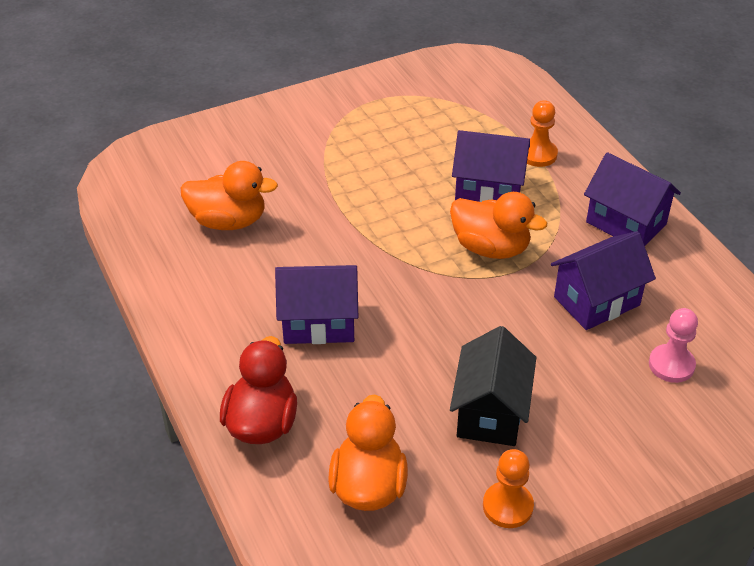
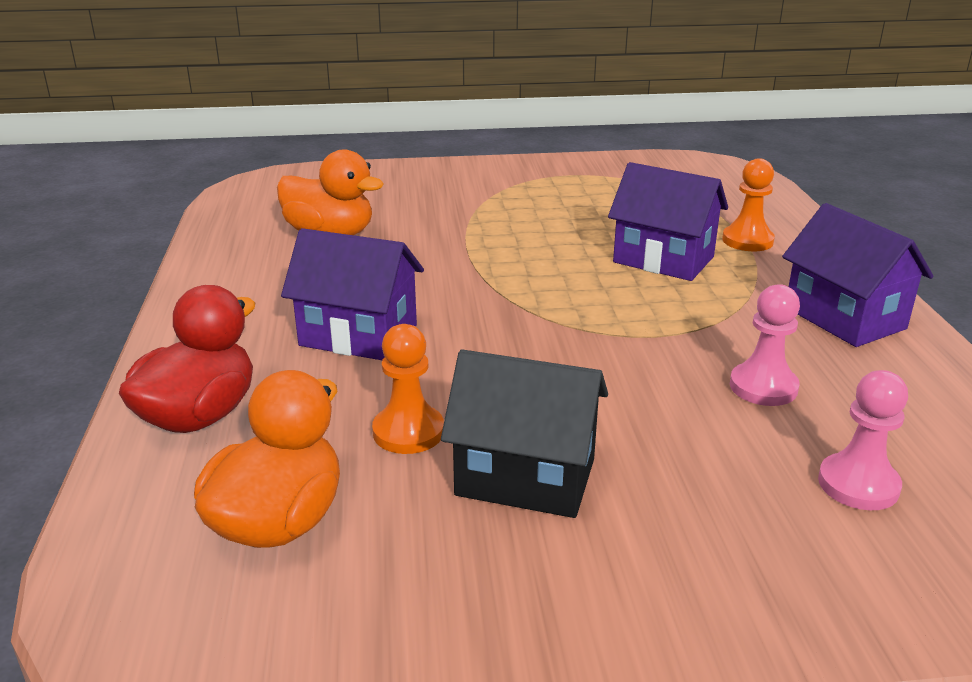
camera: 20 degrees right, 15 degrees down
orange duck [450,192,547,259] -> none
black house [450,326,536,446] -> black house turned 75 degrees clockwise [441,349,608,518]
orange pawn [483,449,534,528] -> orange pawn moved to [372,324,444,454]
purple house [551,231,656,330] -> pink pawn [730,284,800,406]

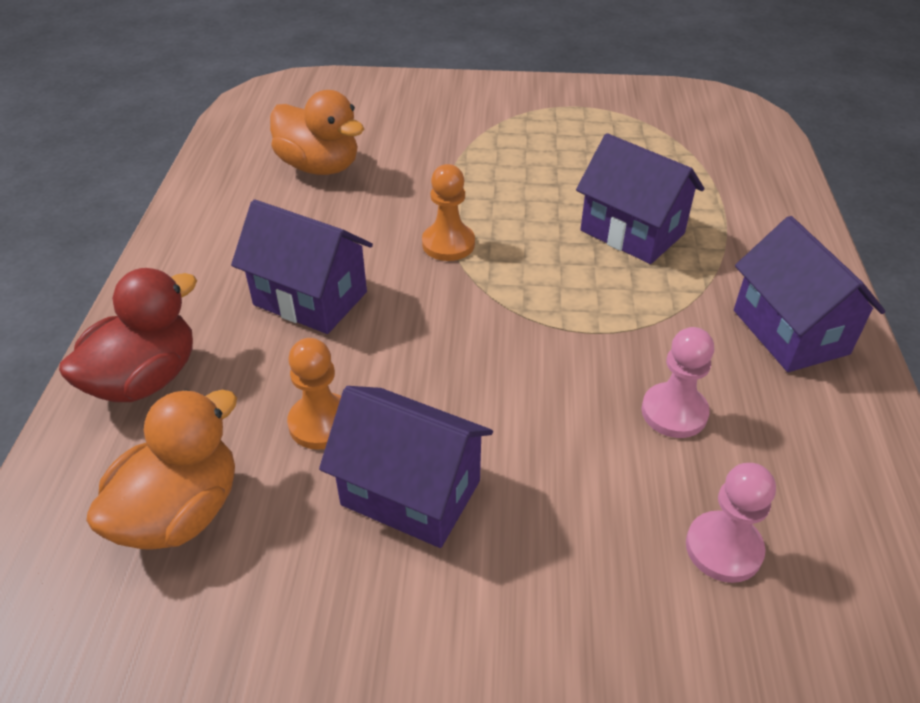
camera: 10 degrees right, 15 degrees up
black house [441,349,608,518] -> purple house [319,386,493,548]
orange pawn [722,158,775,251] -> orange pawn moved to [422,164,475,261]

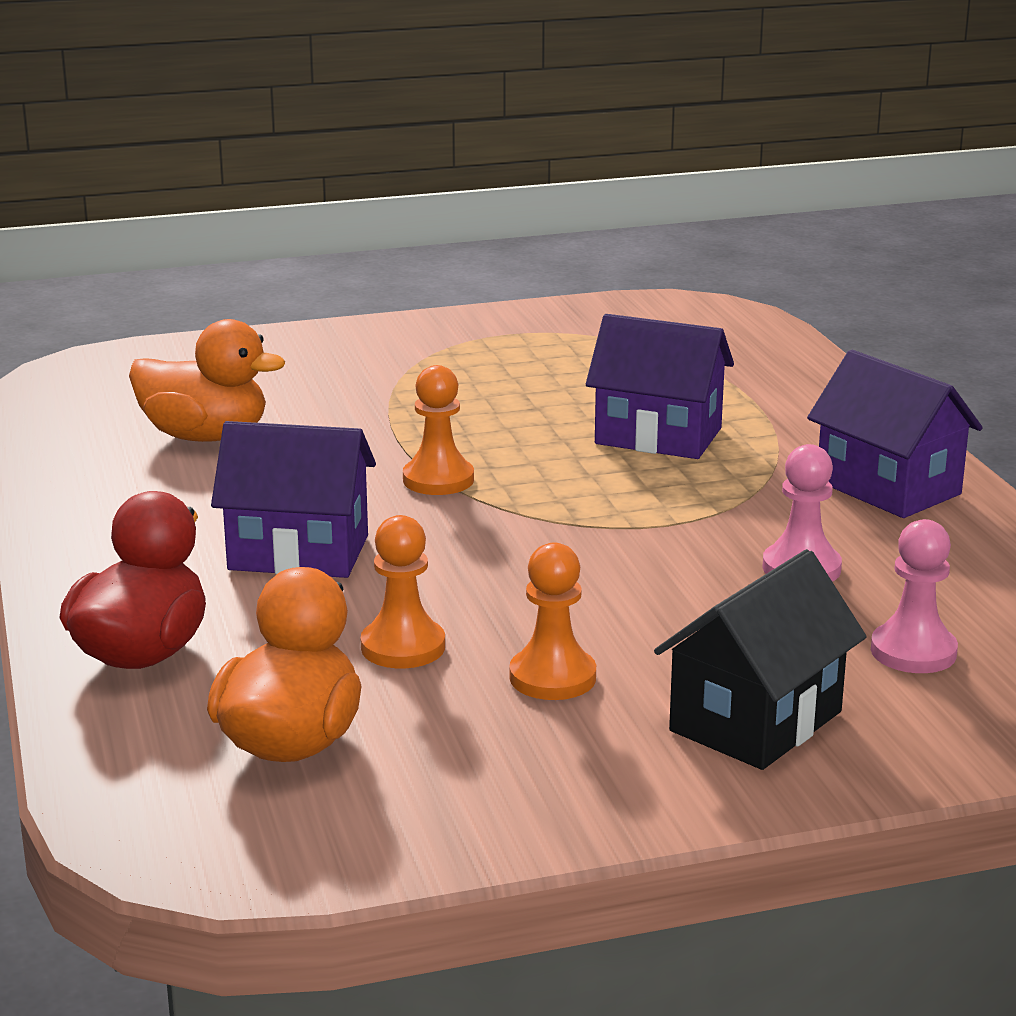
camera: 20 degrees left, 20 degrees down
purple house [319,386,493,548] -> orange pawn [509,542,596,700]
none -> black house [654,549,866,770]

